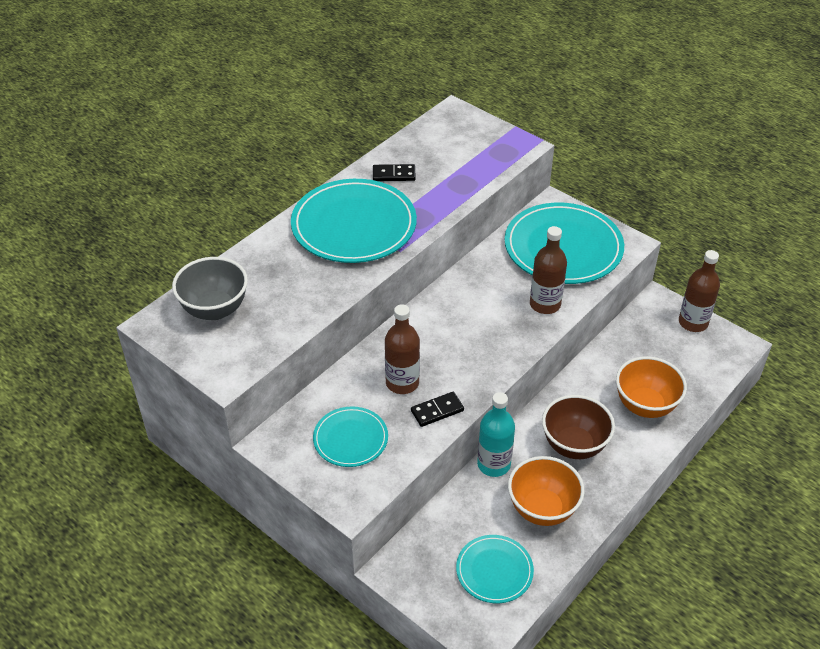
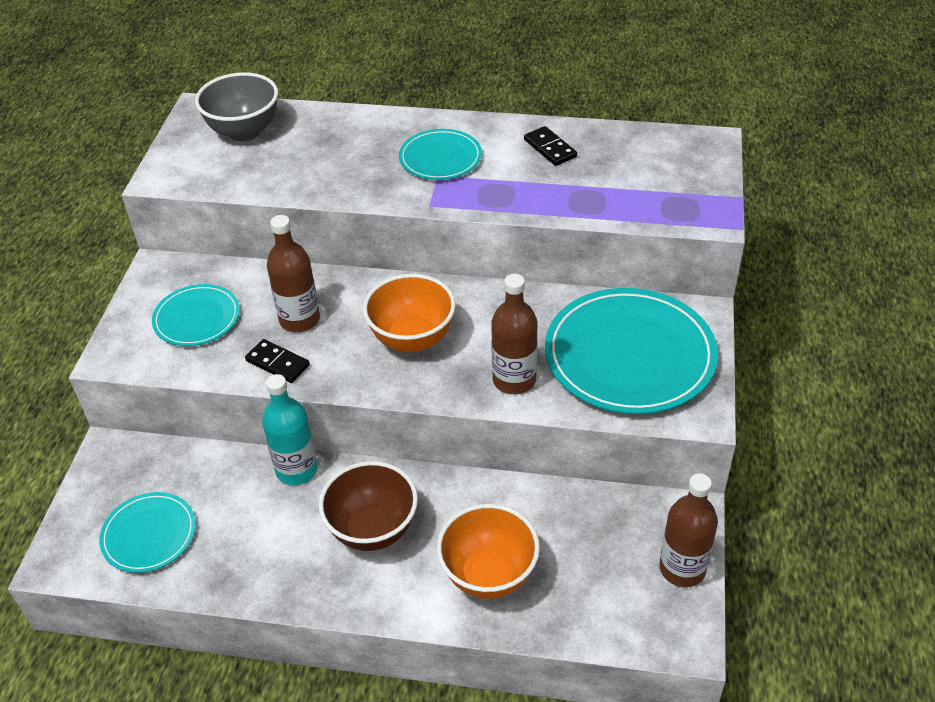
camera: 60 degrees right, 0 degrees up
turquoise plate [291,179,417,263] -> turquoise plate [399,129,482,180], size x0.54
orange bowl [508,456,585,526] -> orange bowl moved to [363,274,456,352]

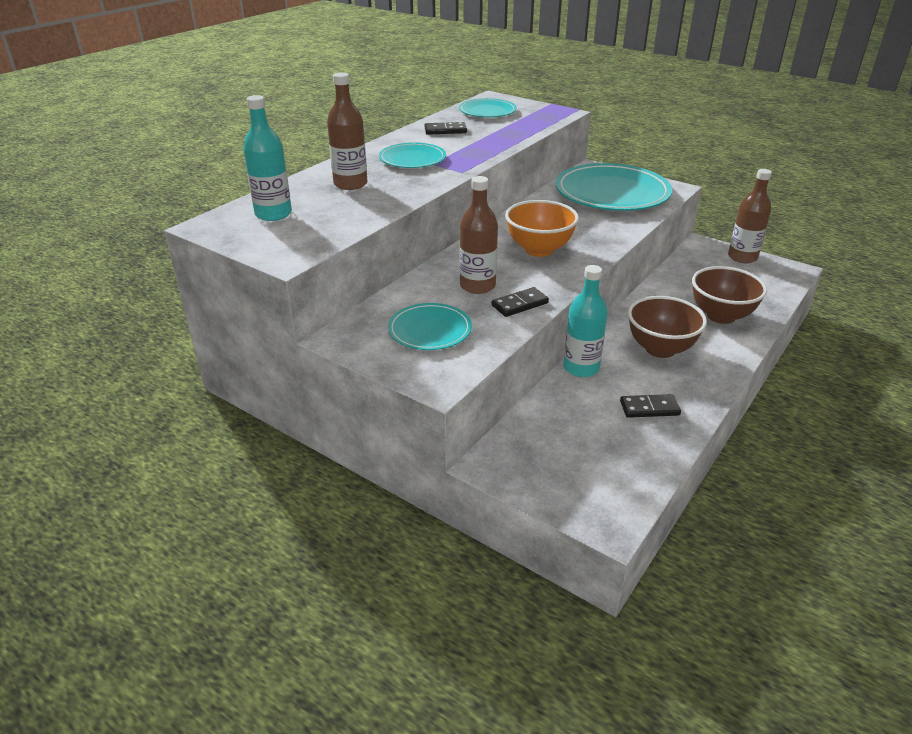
camera: 65 degrees left, 10 degrees down
turquoise plate [99,492,196,573] -> turquoise plate moved to [459,98,517,117]
grey bowl [195,72,278,141] -> turquoise bottle [243,95,292,221]
orange bowl [437,504,540,599] -> brown bowl [692,266,767,324]
brown bottle [491,274,537,394] -> brown bottle moved to [327,72,368,190]
none -> black domino [620,394,681,418]

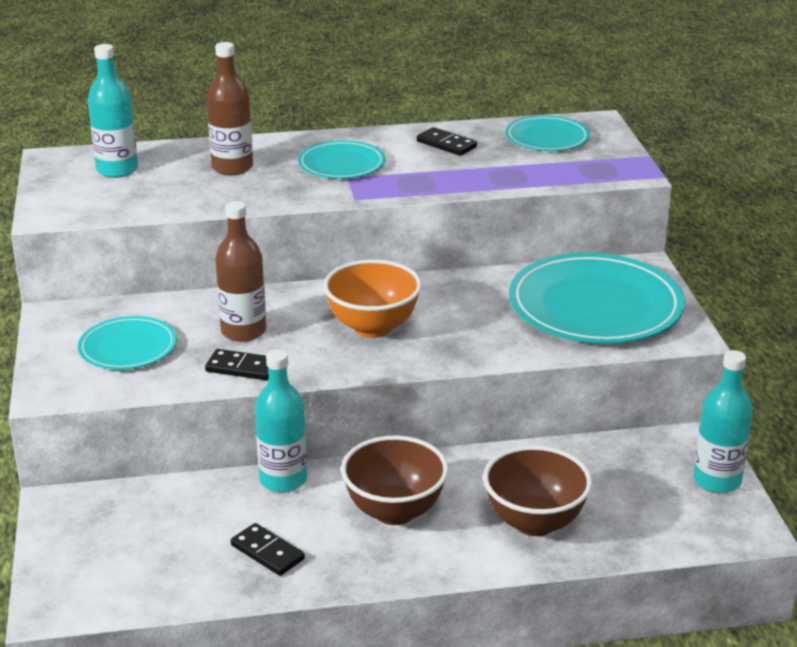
camera: 45 degrees right, 5 degrees down
brown bottle [728,169,772,263] -> turquoise bottle [693,350,753,493]

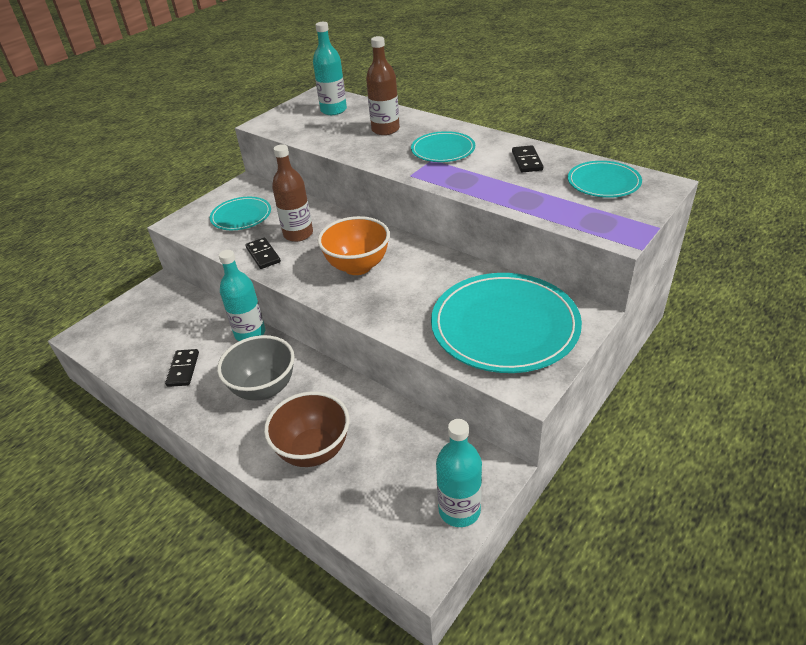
camera: 50 degrees right, 10 degrees up
brown bowl [341,435,448,525] -> grey bowl [217,335,295,401]

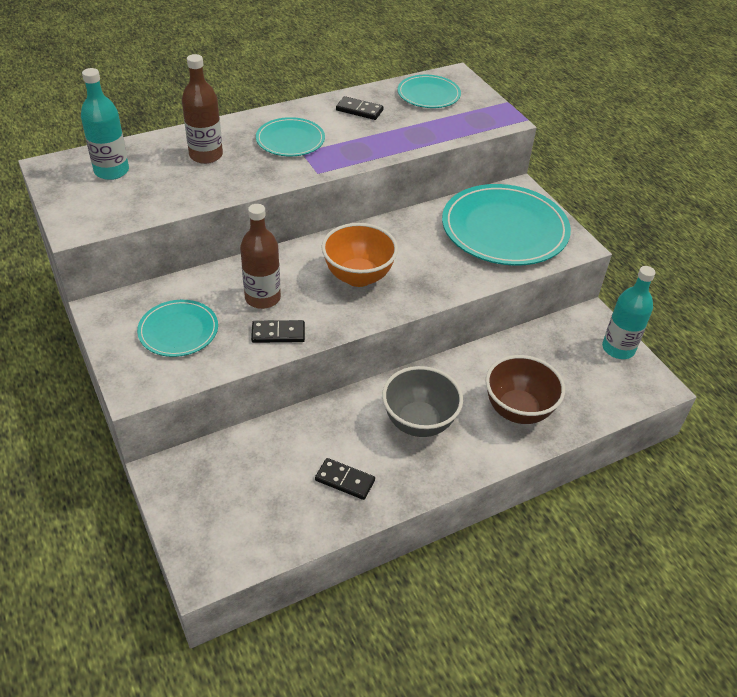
camera: 70 degrees left, 5 degrees up
turquoise bottle [219,250,265,341] -> none

